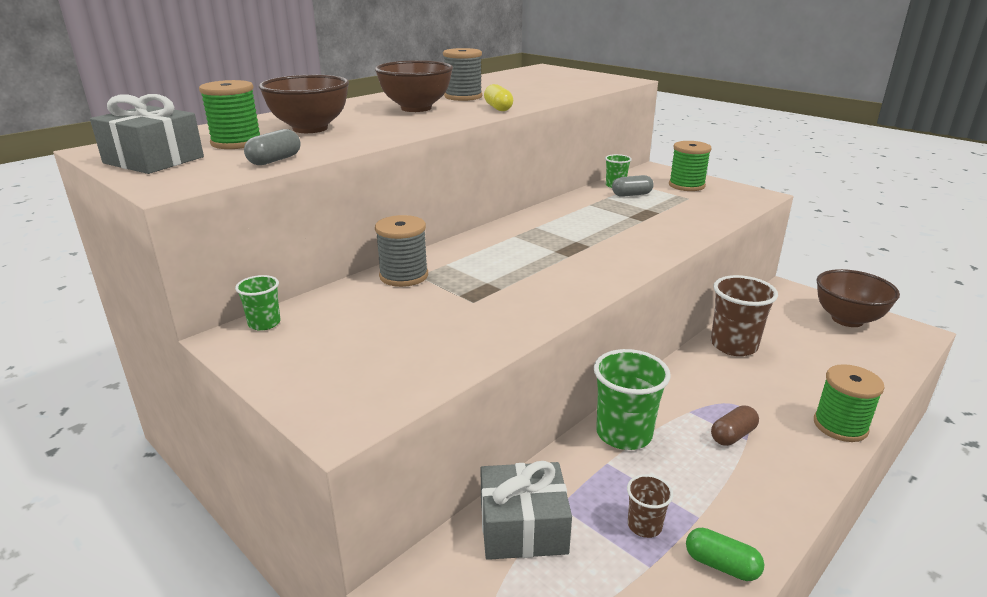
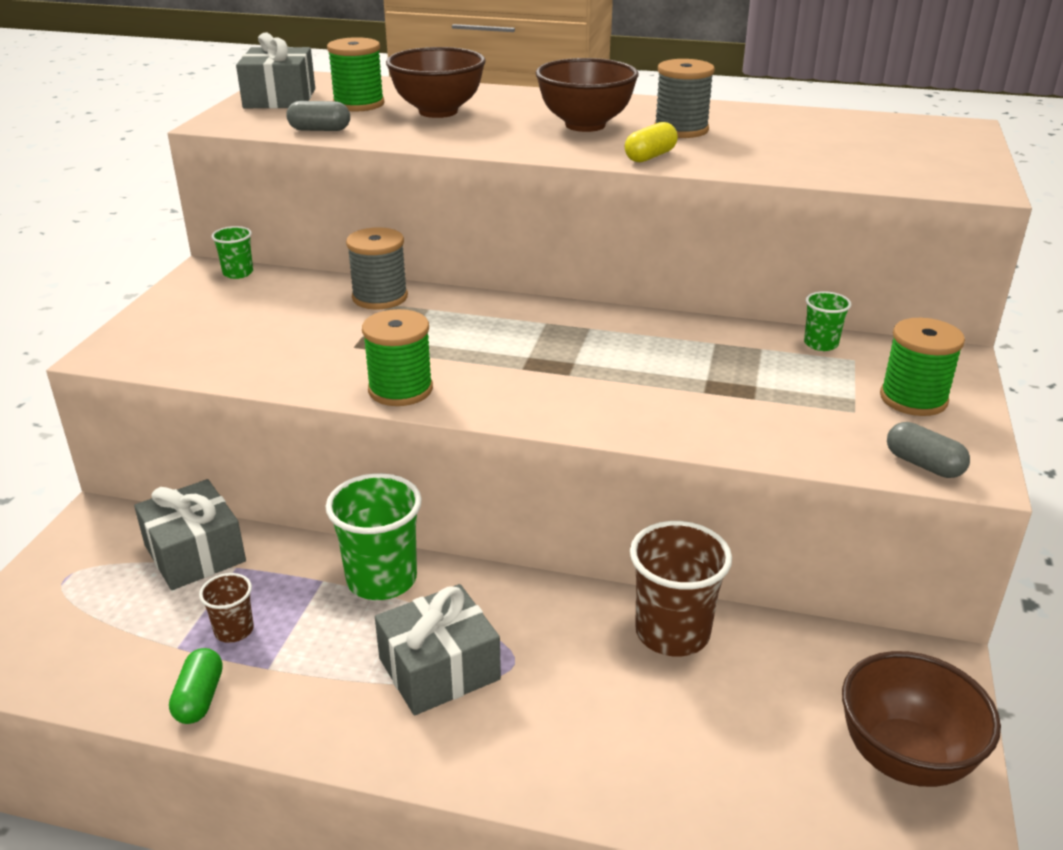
camera: 60 degrees right, 5 degrees up
grey capsule [612,175,654,197] -> grey capsule moved to [887,422,970,478]
brown capsule [711,405,759,446] -> grey gift [375,584,501,715]
green spool [814,364,885,442] -> green spool moved to [362,309,433,406]

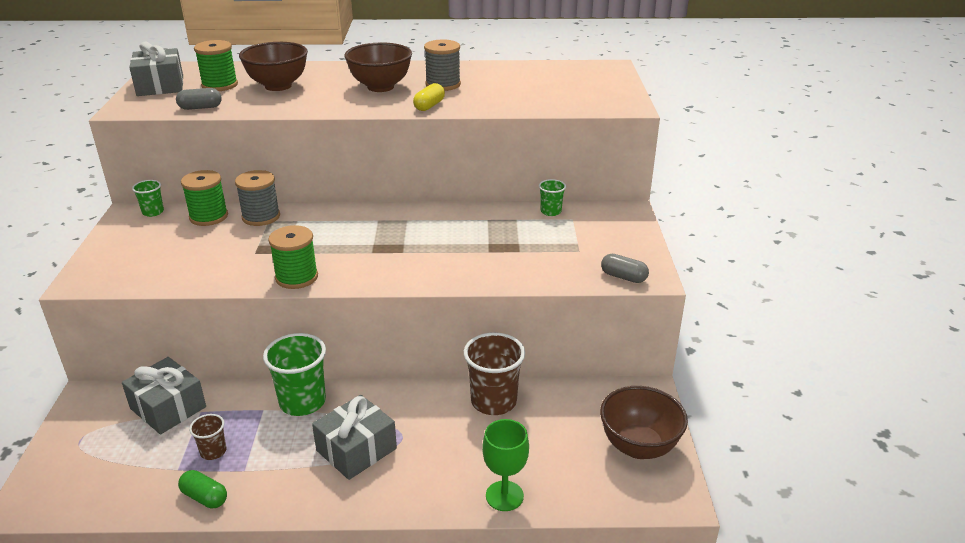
camera: 15 degrees left, 0 degrees up
green capsule [169,648,223,724] -> green capsule turned 45 degrees counterclockwise [178,470,227,508]
green spool [880,318,965,416] -> green spool moved to [181,170,228,226]
none -> green goblet [482,419,529,511]

